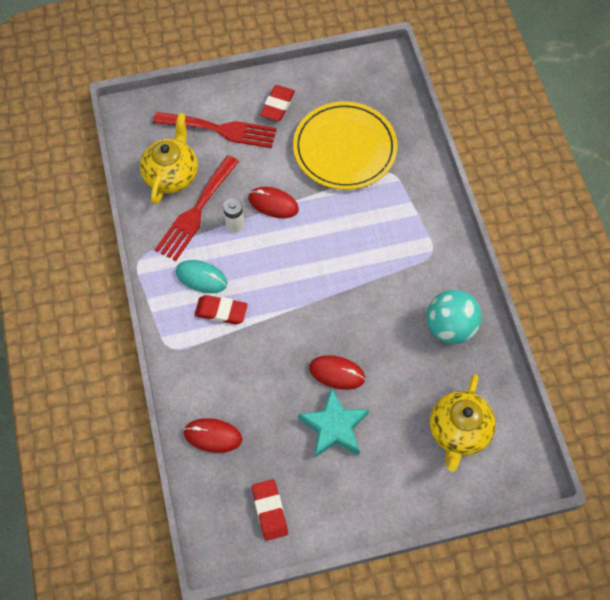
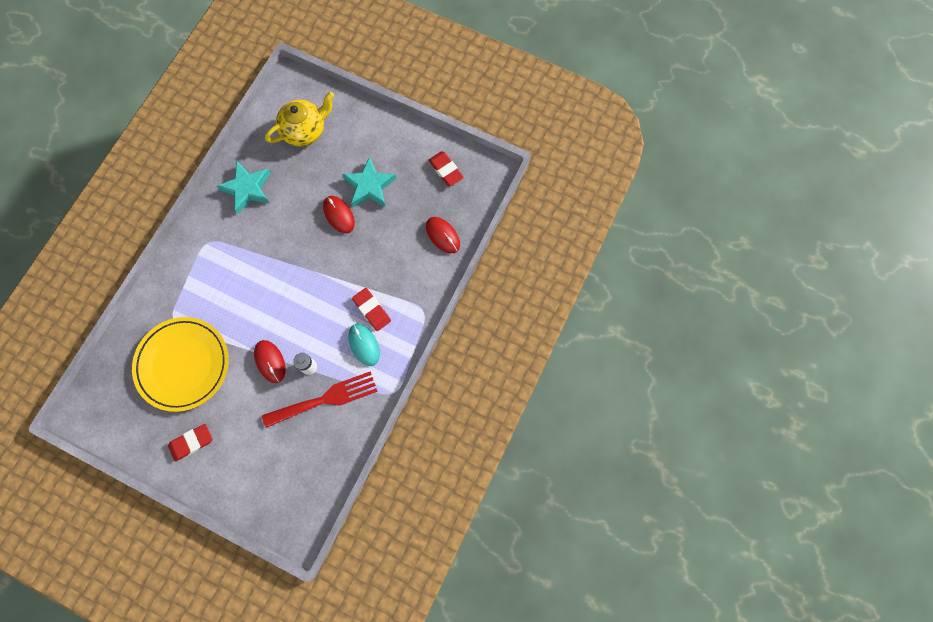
camera: 140 degrees left, 10 degrees up
yellow teapot [140,113,198,205] -> none
red fork [153,112,277,148] -> none
red eraser [252,479,288,541] -> red eraser turned 60 degrees counterclockwise [428,151,464,186]
turquoise ball [426,289,482,344] -> turquoise star [217,161,271,214]

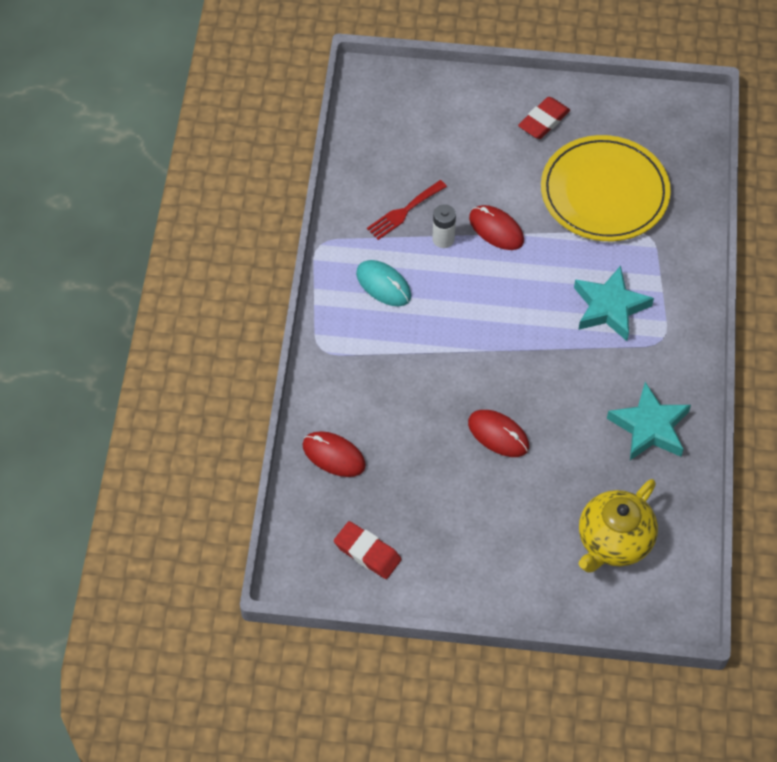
camera: 160 degrees right, 15 degrees down
red fork [262,371,378,428] -> red fork [367,180,447,240], size x0.61
turquoise star [342,156,397,207] -> turquoise star moved to [574,266,654,341]
red eraser [352,288,391,331] -> none

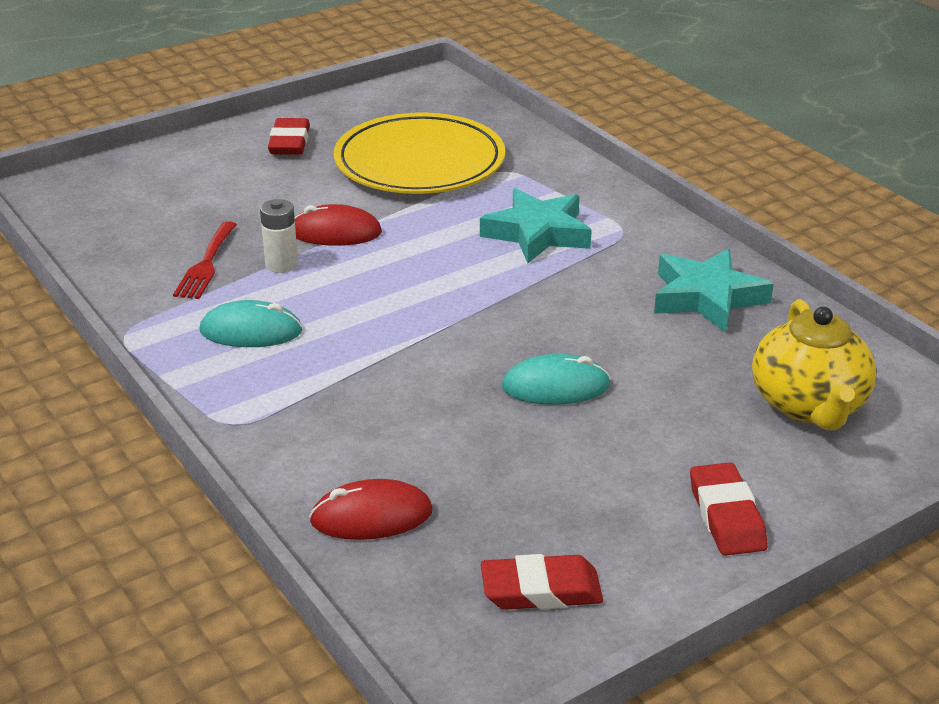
camera: 40 degrees left, 25 degrees down
red mouse [468,410,529,457] -> turquoise mouse [502,354,611,405]
none -> red eraser [690,462,768,556]

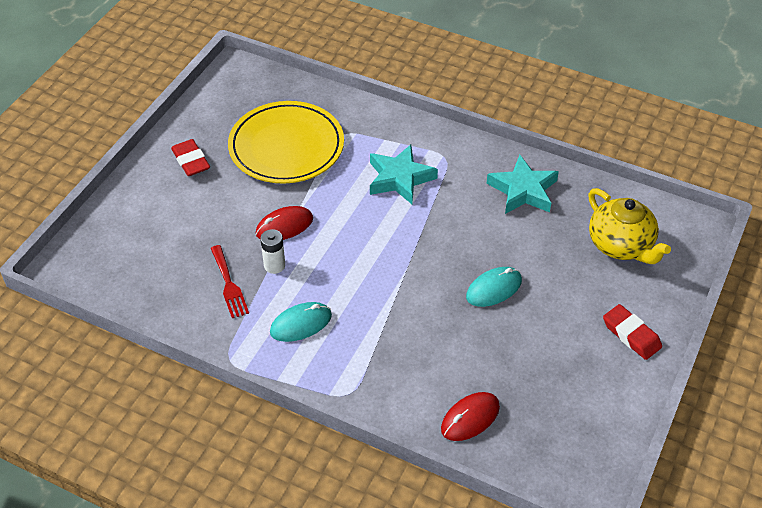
camera: 30 degrees left, 15 degrees up
red eraser [481,554,603,610] -> none

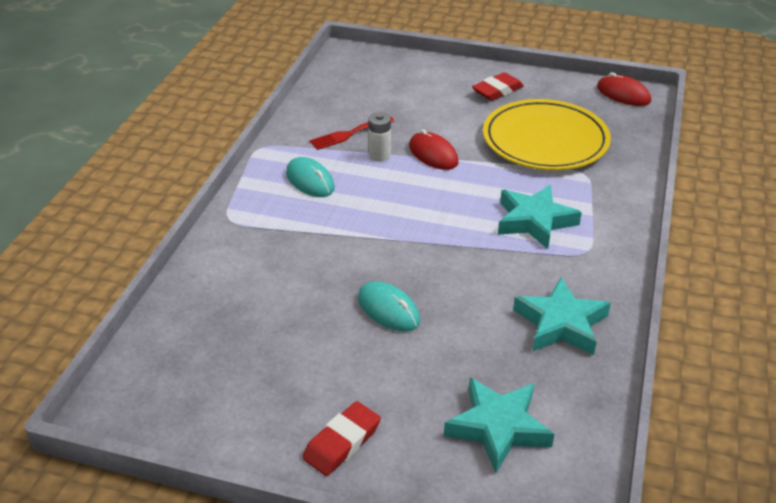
camera: 80 degrees right, 10 degrees down
red mouse [441,392,500,441] -> red mouse moved to [597,72,651,106]
yellow teapot [588,188,671,264] -> turquoise star [444,378,554,473]

